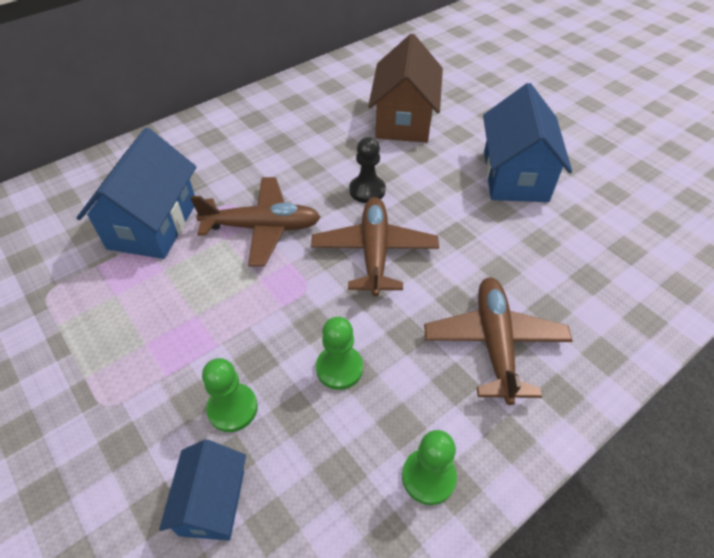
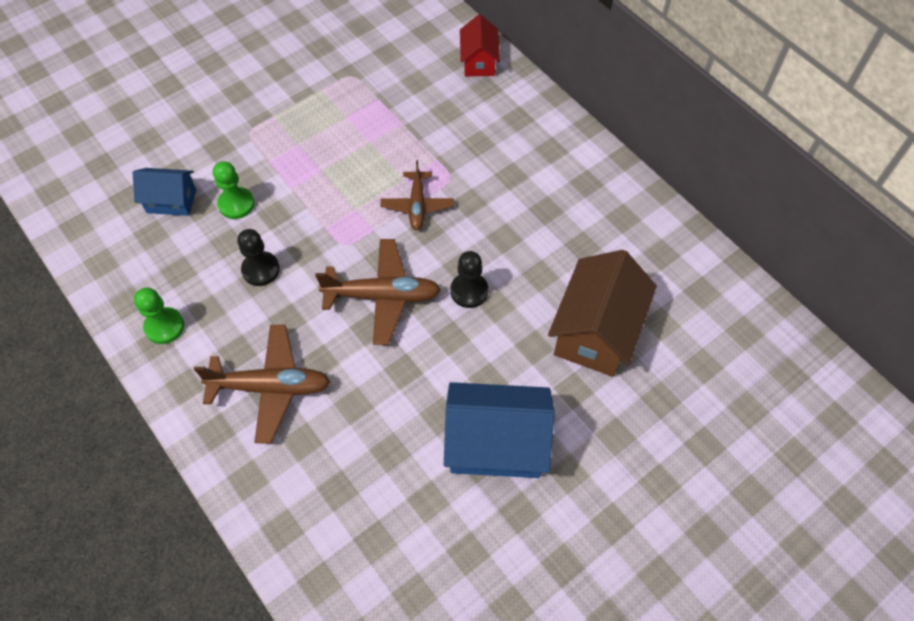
camera: 90 degrees right, 10 degrees up
blue house [77,128,196,259] -> none
brown plane [190,177,320,266] -> brown plane [380,160,454,230], size x0.65
green pawn [316,317,363,390] -> black pawn [237,229,280,286]
brown house [368,34,443,143] -> brown house turned 75 degrees counterclockwise [548,250,657,377]
none -> red house [460,14,500,76]

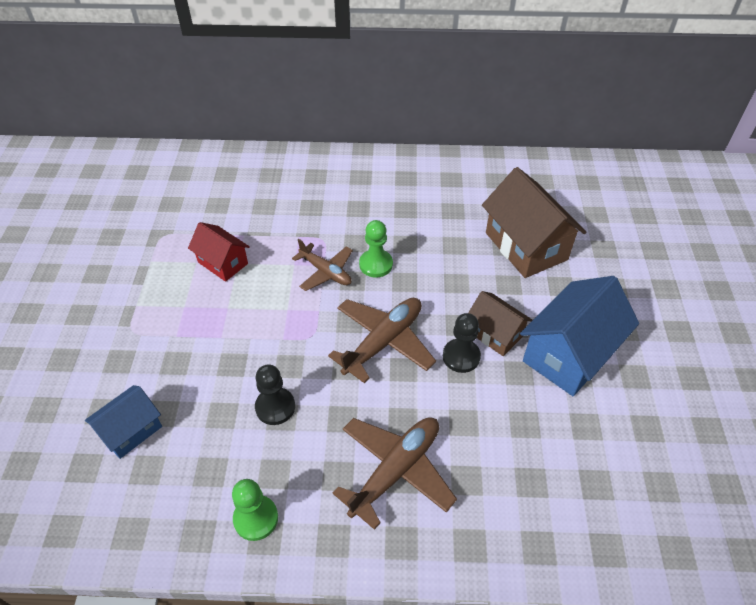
camera: 50 degrees left, 10 degrees down
green pawn [213,161,254,219] -> green pawn moved to [359,220,393,277]
black pawn [450,251,488,308] -> black pawn moved to [443,313,481,373]
red house [460,14,500,76] -> red house moved to [188,222,250,282]
none -> brown house [468,291,532,356]

